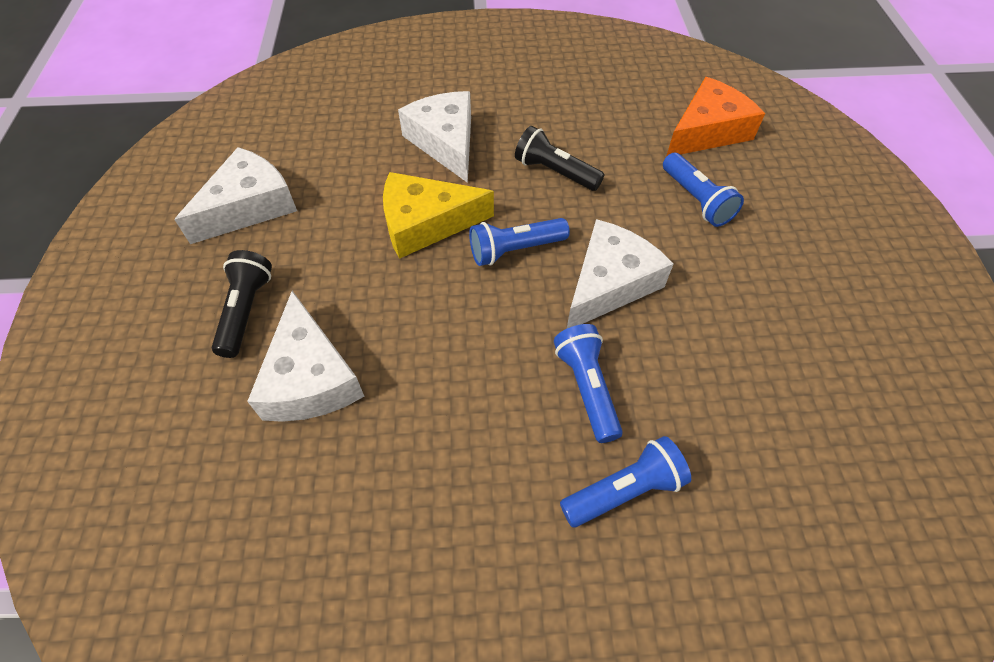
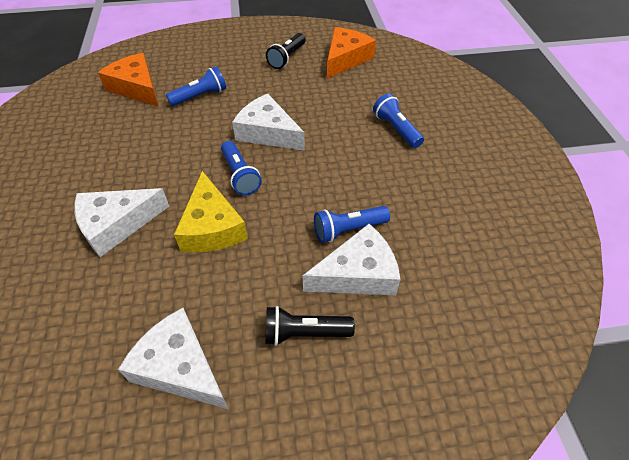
camera: 95 degrees left, 5 degrees down
black flashlight [515,126,604,191] -> black flashlight moved to [266,33,306,69]
blue flashlight [554,324,623,443] -> blue flashlight moved to [314,206,390,243]
none -> orange cheese [327,27,376,79]

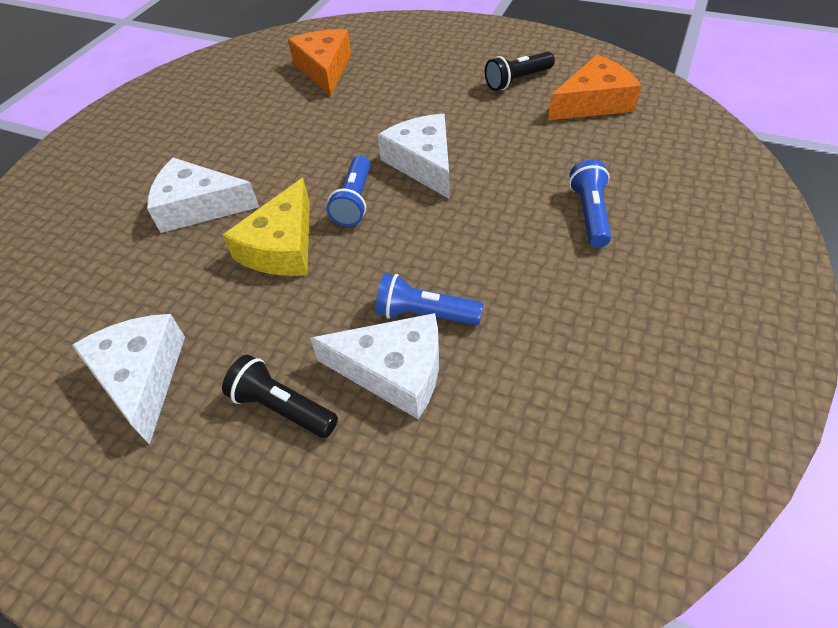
camera: 35 degrees right, 0 degrees up
blue flashlight [166,66,226,106] -> none

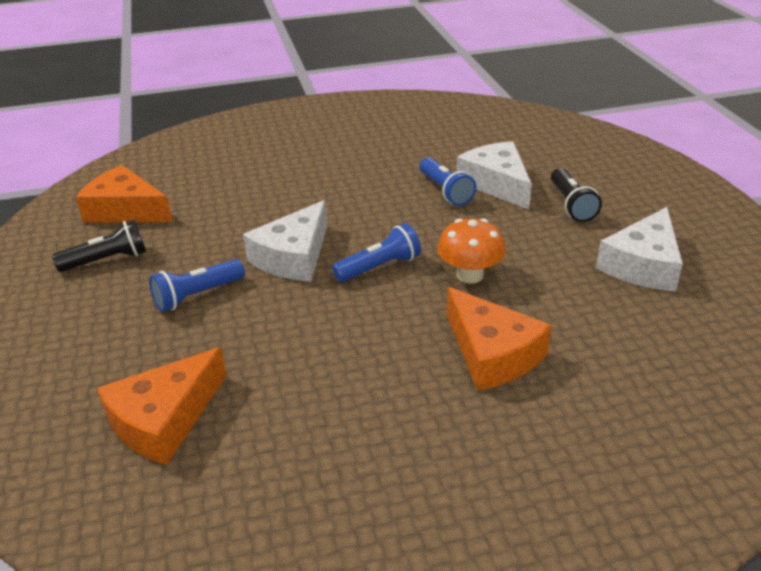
camera: 130 degrees left, 15 degrees down
white cheese [147,158,259,233] -> orange cheese [447,287,552,391]
yellow cheese [223,178,310,276] -> orange mushroom [437,218,506,283]
black flashlight [485,51,555,91] -> black flashlight turned 45 degrees counterclockwise [52,219,146,272]
blue flashlight [569,159,611,248] -> blue flashlight moved to [149,259,245,312]

